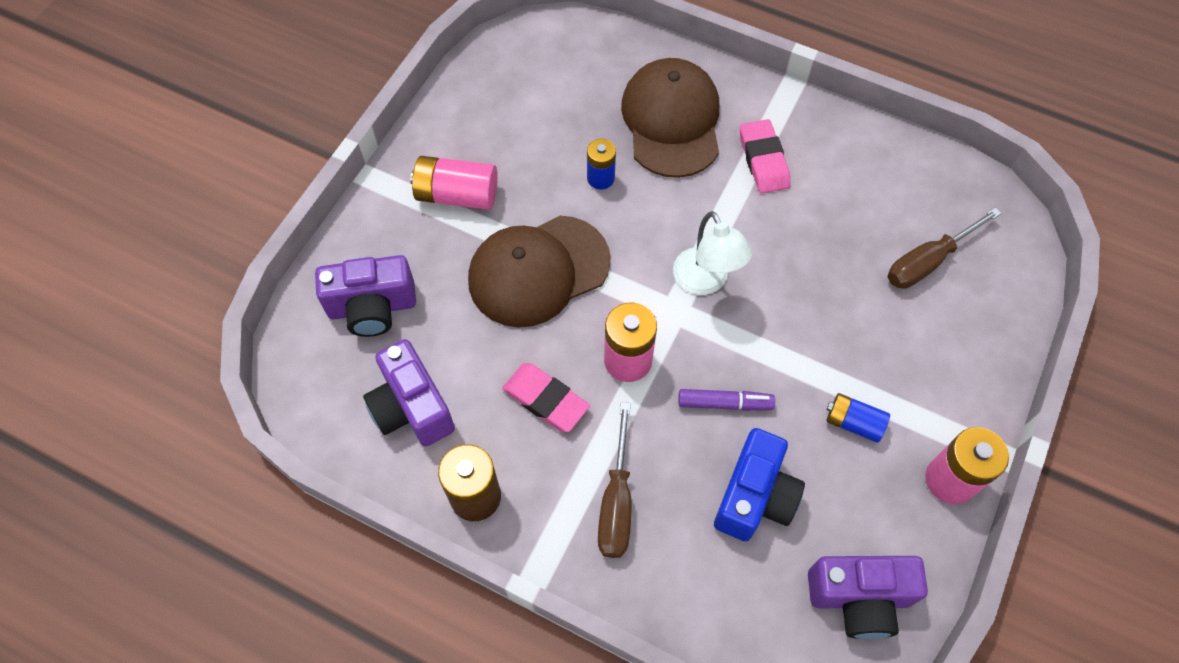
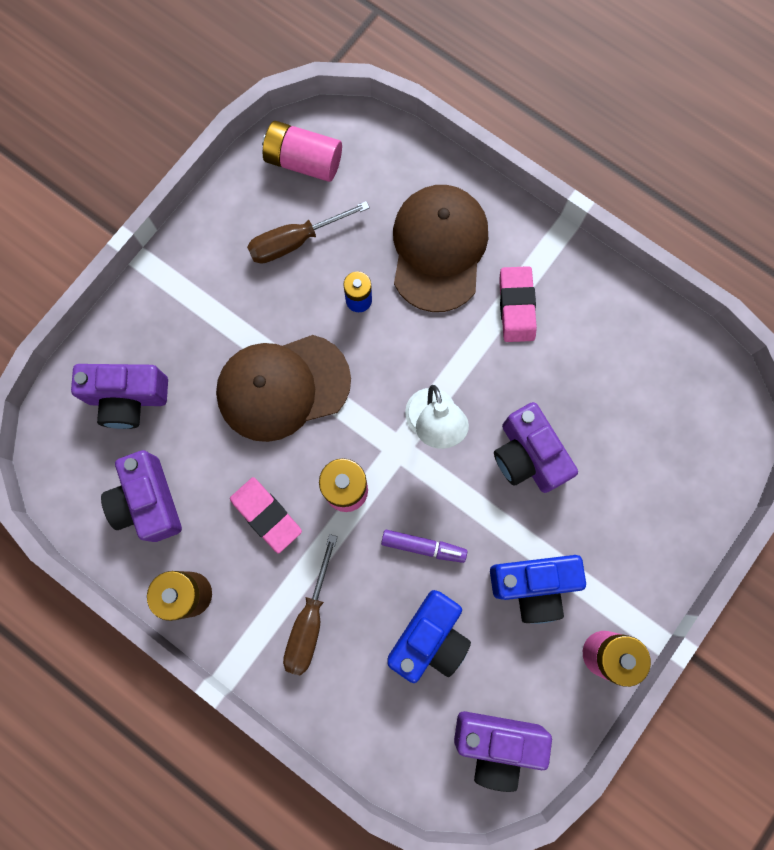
camera: 10 degrees right, 15 degrees up
pink battery [410,156,498,210] -> pink battery moved to [262,121,342,182]
blue battery [826,393,890,443] -> blue camera [490,555,586,624]
brown screwdriver [888,208,1001,289] -> brown screwdriver moved to [247,201,370,264]
none -> purple camera [494,402,578,493]

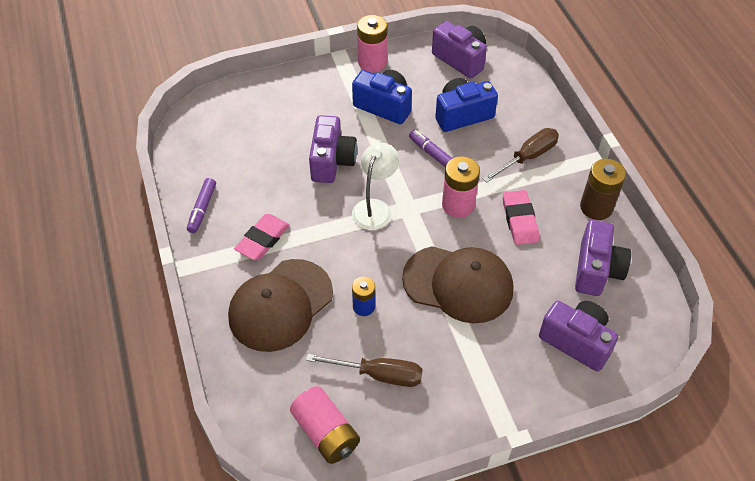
camera: 145 degrees left, 25 degrees down
none -> purple marker [187,178,216,233]

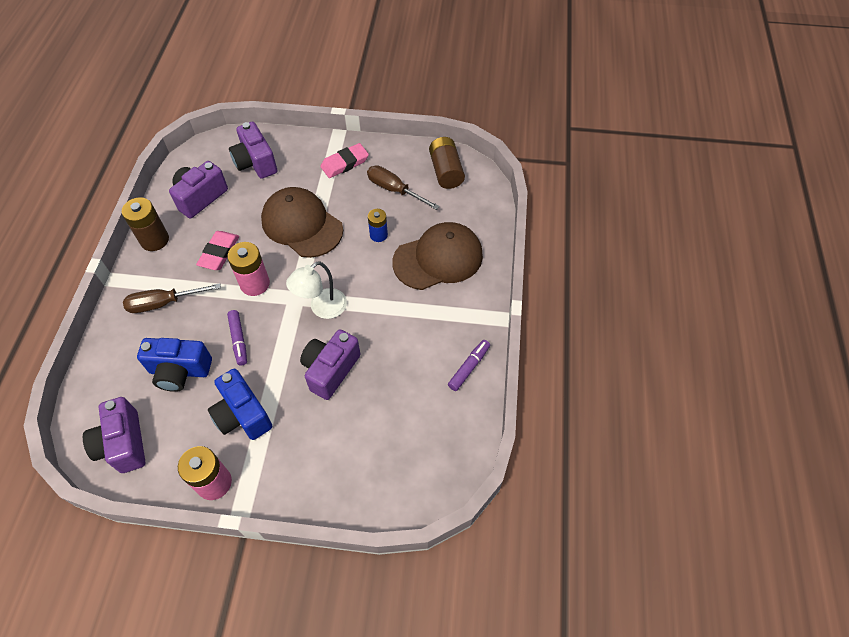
camera: 155 degrees left, 5 degrees up
pink eraser [234,214,290,260] -> pink eraser moved to [320,143,369,178]
pink battery [290,386,360,464] -> brown battery [429,137,465,189]

